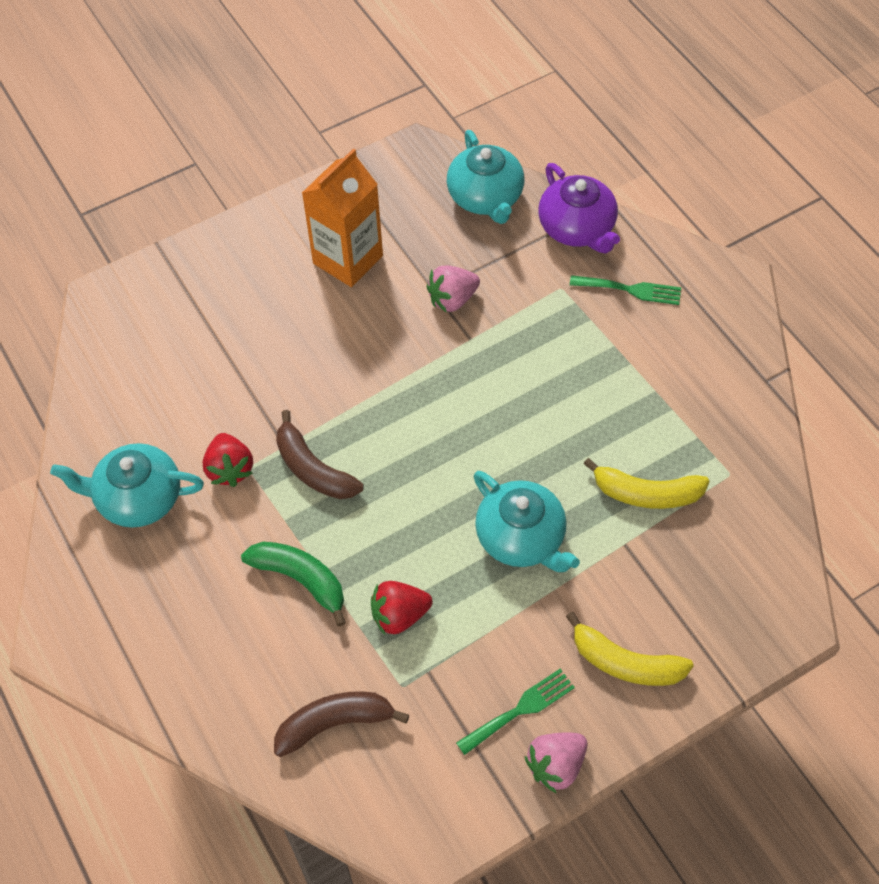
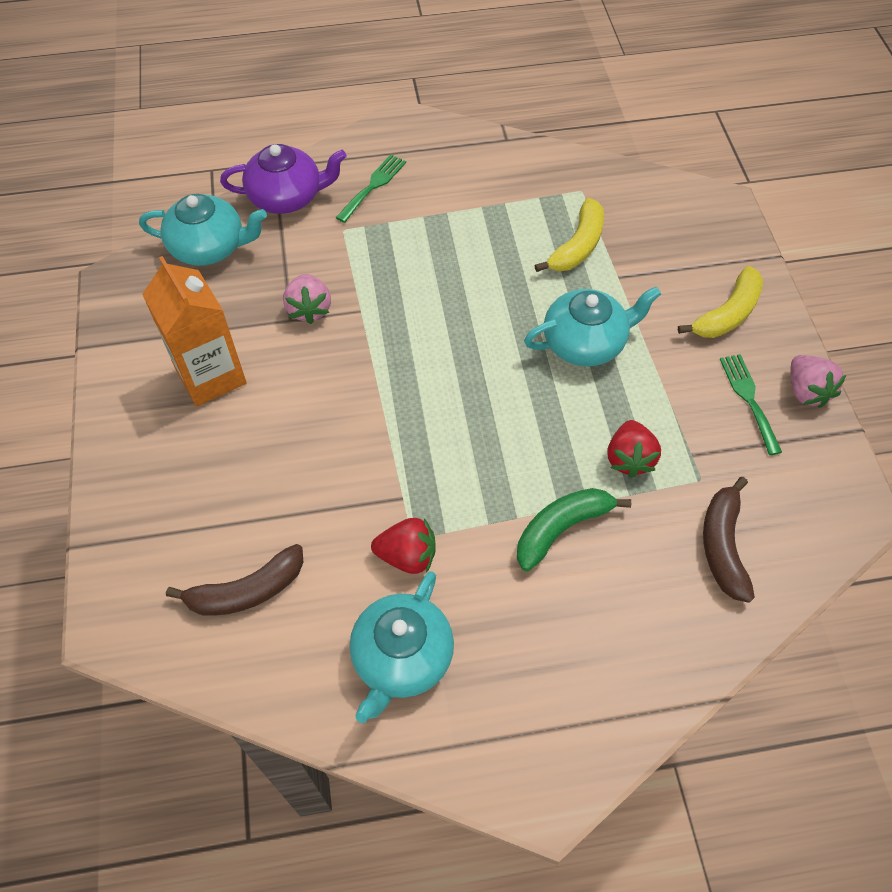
camera: 70 degrees left, 0 degrees up
brown banana [276,410,364,499] -> brown banana moved to [166,544,303,616]

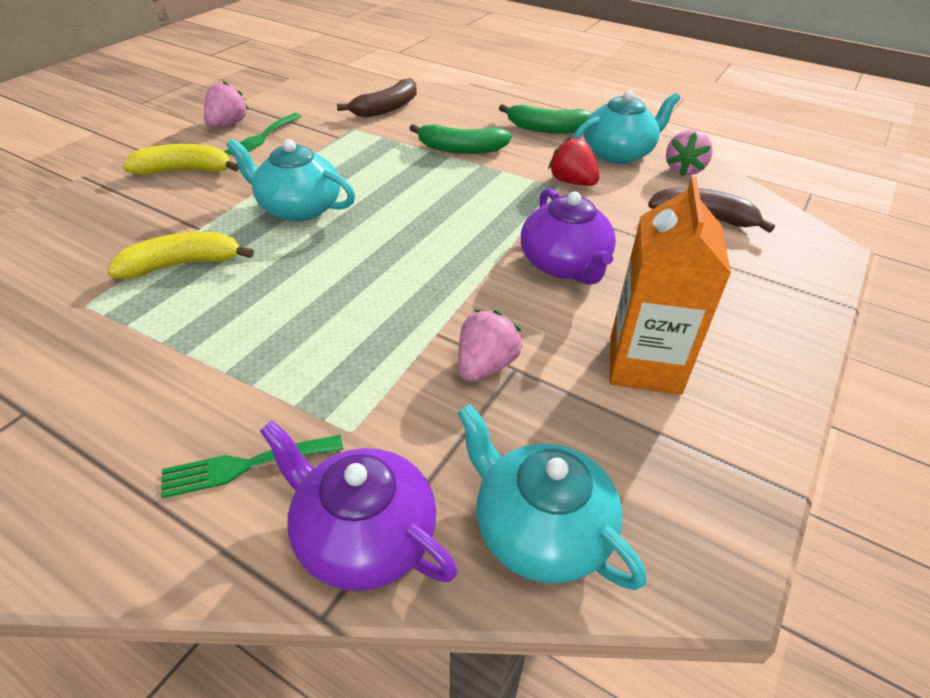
camera: 140 degrees left, 15 degrees down
red strawberry [607,420,661,478] -> none
none -> green banana [499,104,592,134]
none -> purple teapot [521,188,616,285]
none -> pink strawberry [666,130,713,176]

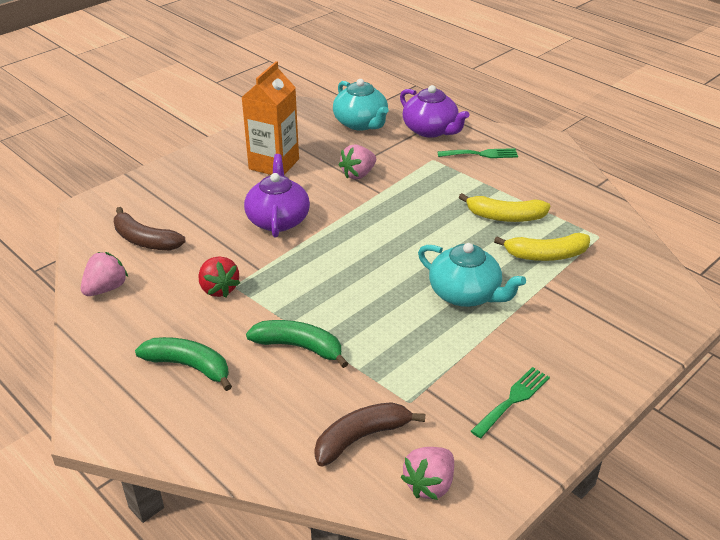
camera: 165 degrees left, 5 degrees down
yellow banana [123,144,239,175] -> yellow banana moved to [459,193,550,222]
pink strawberry [204,81,249,127] -> pink strawberry moved to [401,447,454,500]
turquoise teapot [573,90,680,164] -> none

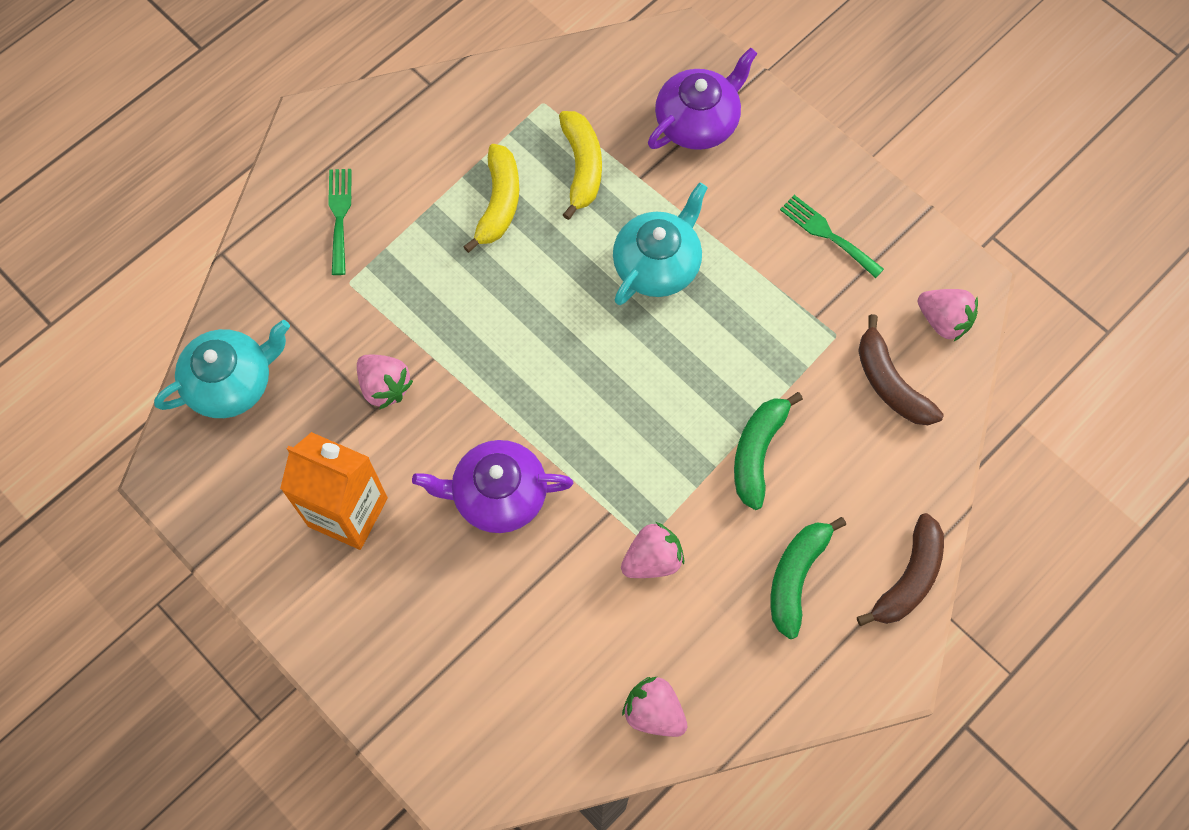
camera: 90 degrees left, 30 degrees up
brown banana [114,207,186,250] -> brown banana moved to [857,513,944,626]
red strawberry [198,256,240,297] -> pink strawberry [621,522,685,578]
purple teapot [400,85,470,138] -> purple teapot moved to [648,47,758,150]

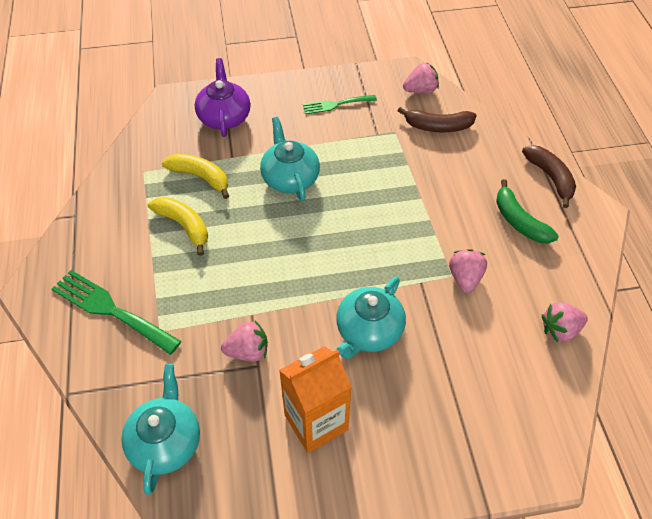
camera: 55 degrees left, 15 degrees down
green fork [328,169,352,275] -> green fork [52,270,181,355], size x1.65
purple teapot [412,440,573,533] -> turquoise teapot [336,277,406,359]
green banana [734,392,803,510] -> none

